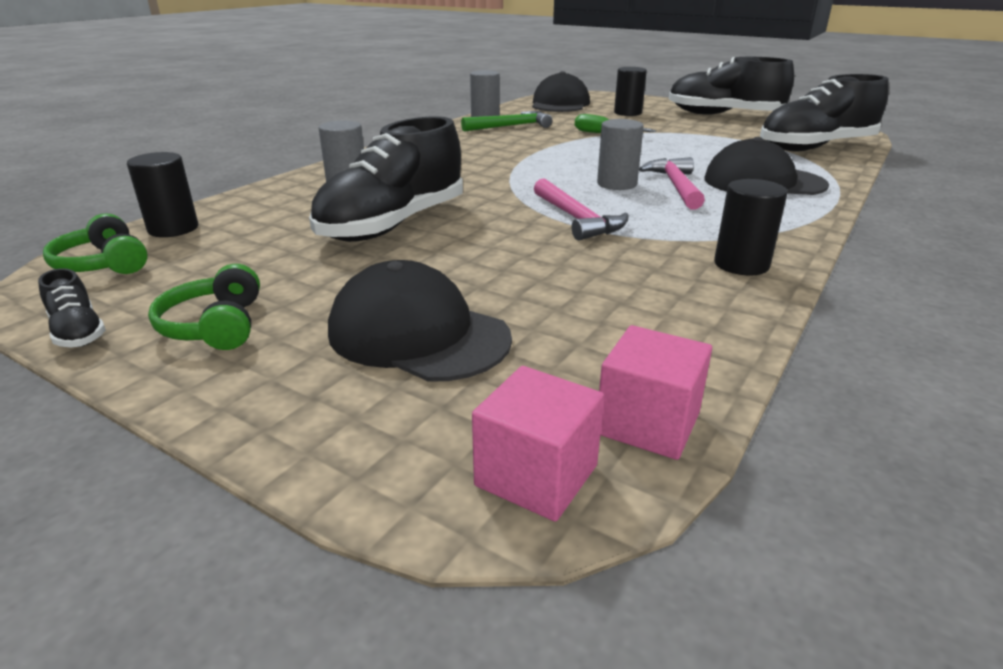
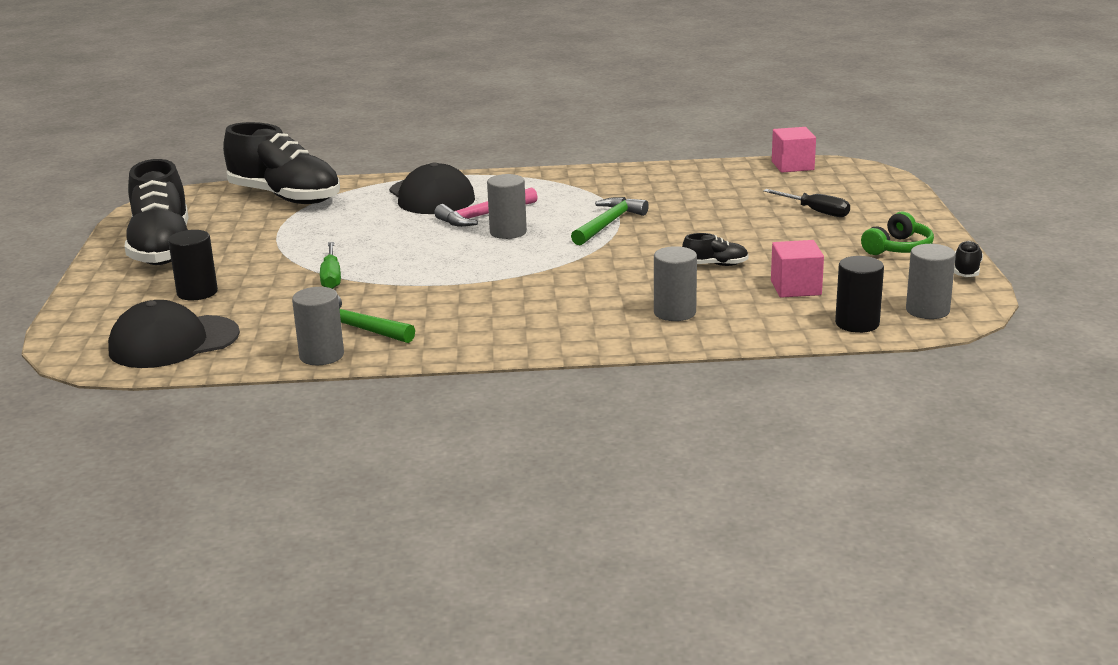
camera: 125 degrees left, 5 degrees down
green headphones [43,213,148,274] -> grey cylinder [906,244,956,319]
black shoe [309,117,463,242] -> black shoe [682,233,749,266], size x0.41
black cap [328,260,512,382] -> black screwdriver [763,189,850,217]
pink cube [472,366,604,522] -> pink cube moved to [771,240,824,298]
pink hammer [534,178,629,241] -> green hammer [571,197,649,246]
black cylinder [714,179,788,276] -> none

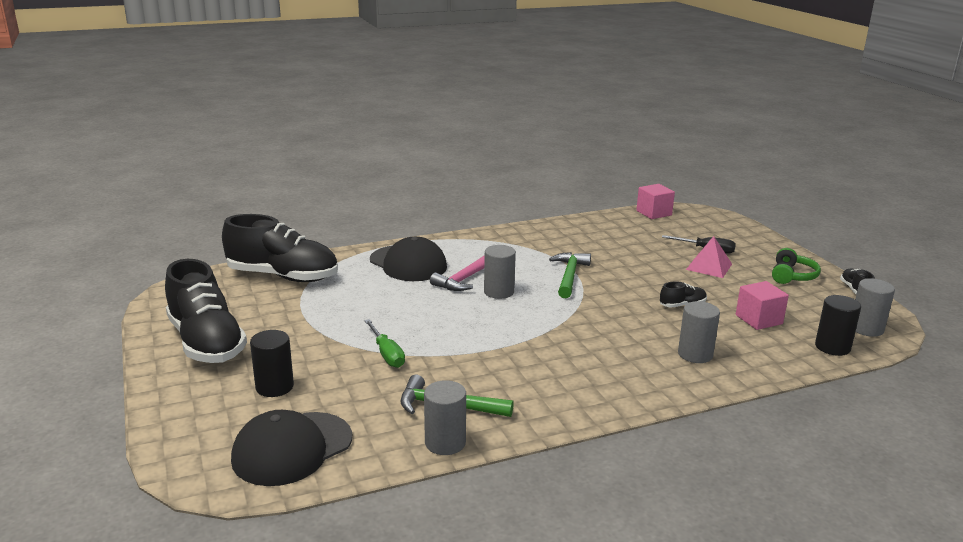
camera: 20 degrees left, 0 degrees up
none -> pink pyramid [686,236,732,278]

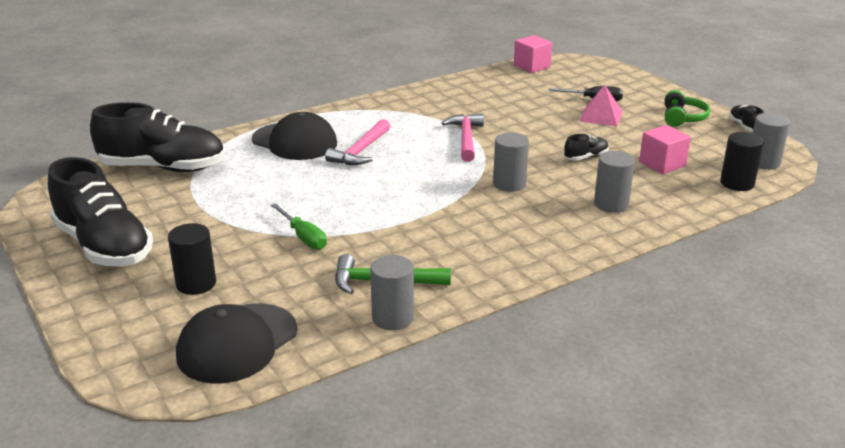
camera: 10 degrees left, 5 degrees up
grey cylinder [484,245,516,299] -> grey cylinder moved to [493,132,529,192]
green hammer [549,252,591,299] -> pink hammer [442,114,484,162]

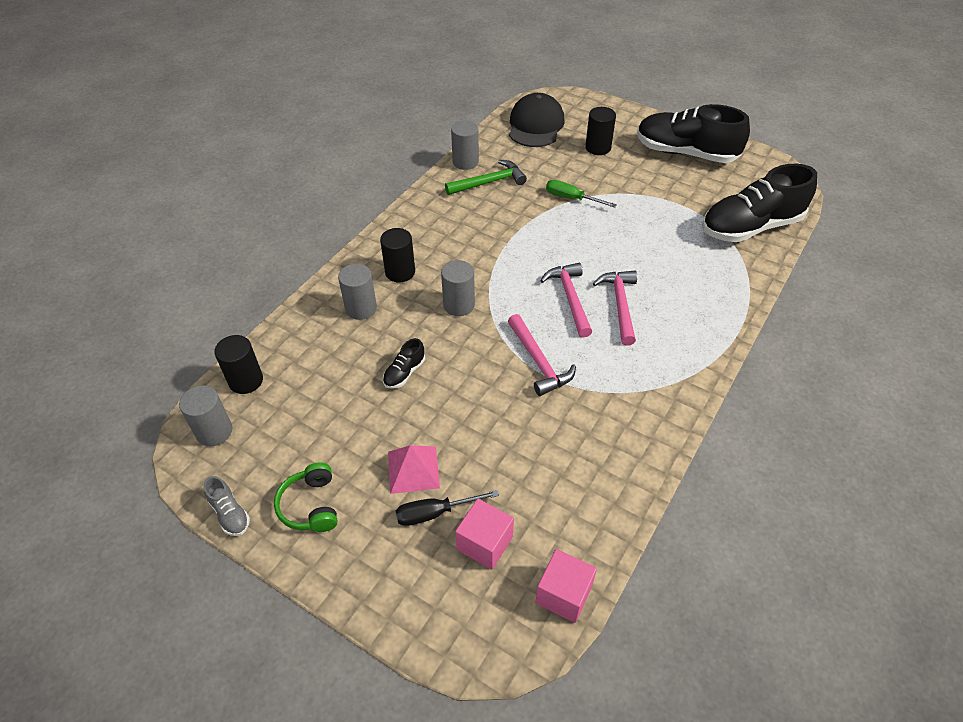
camera: 155 degrees right, 20 degrees up
black cap [252,112,337,160] -> none
pink cube [639,125,691,174] -> pink cube moved to [455,499,514,570]
black shoe [729,105,764,132] -> grey shoe [204,476,250,536]
none -> black cylinder [380,228,415,282]
none -> pink hammer [540,263,592,338]

